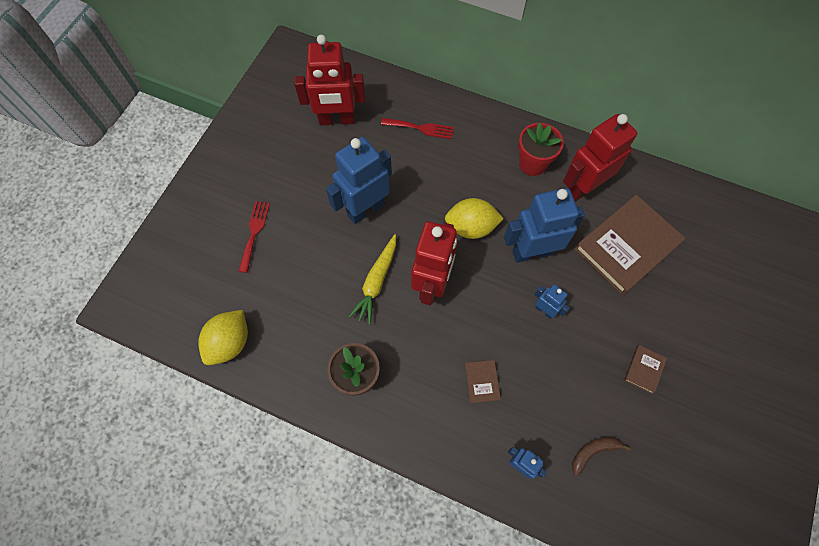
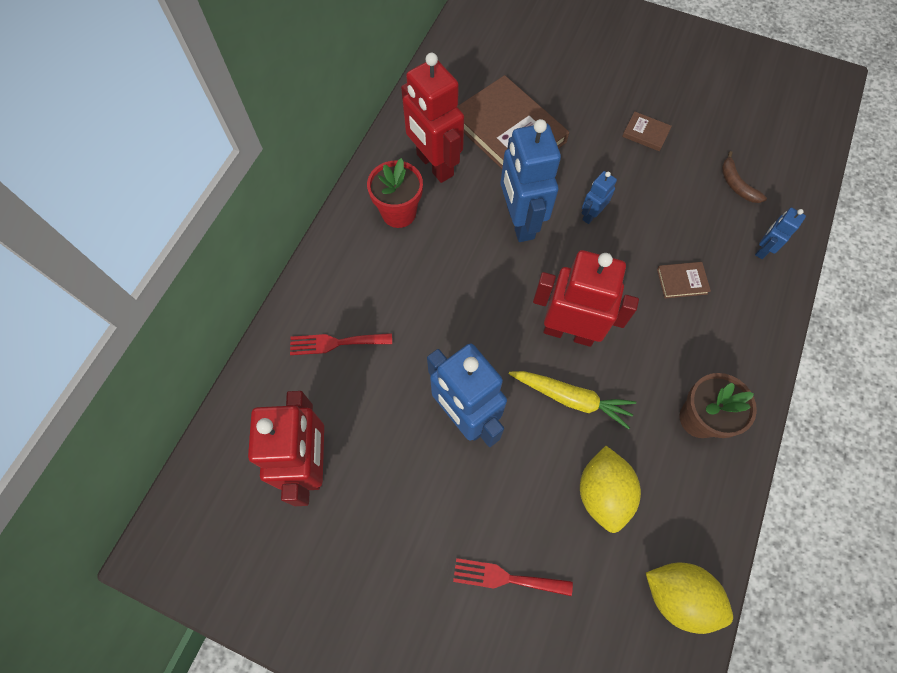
camera: 90 degrees left, 0 degrees up
red fork [381,118,454,139] -> red fork turned 105 degrees counterclockwise [290,333,392,355]
yellow lemon [445,198,504,239] -> yellow lemon moved to [580,446,641,533]

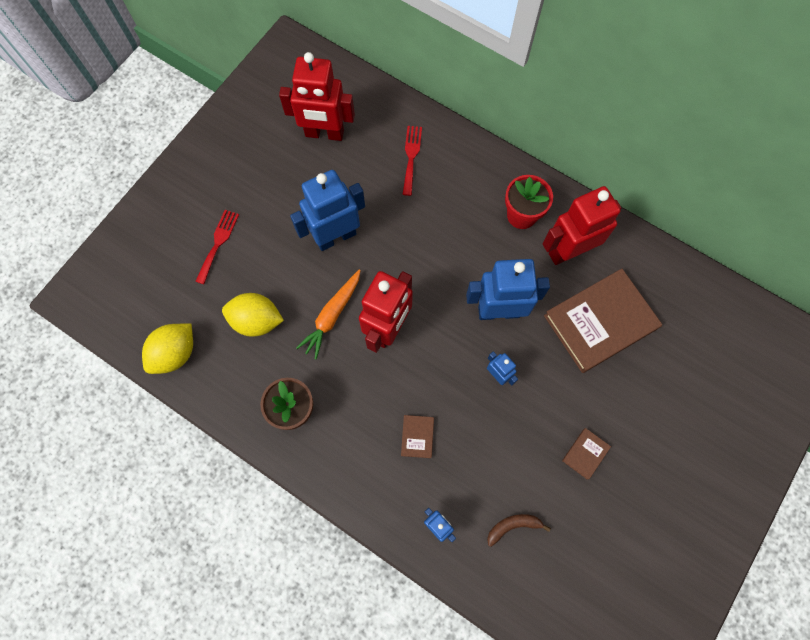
camera: 100 degrees right, 5 degrees up
yellow carrot [509,371,636,429] -> orange carrot [296,270,361,360]

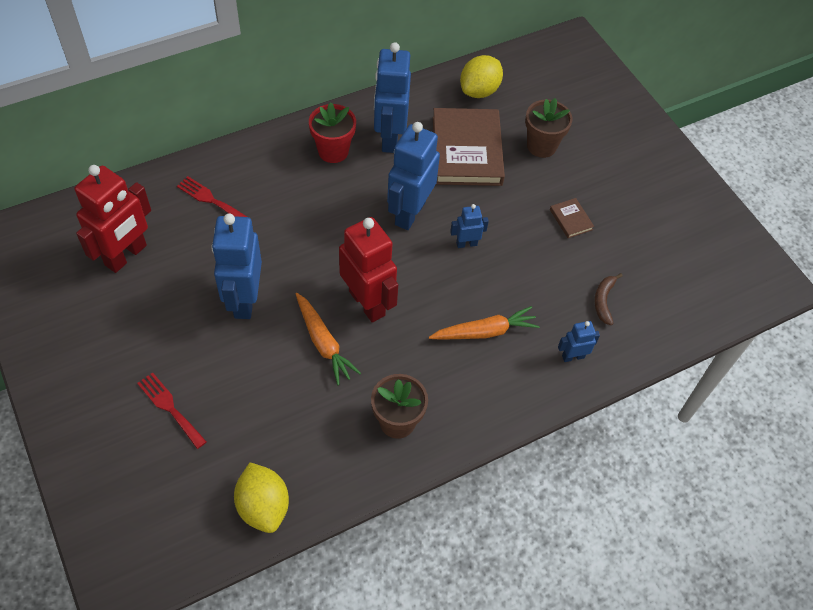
camera: 65 degrees left, 15 degrees down
yellow lemon [222,293,284,337] -> yellow lemon moved to [460,55,503,98]
brown book [401,415,434,458] -> orange carrot [429,306,539,340]
red robot [543,186,621,265] -> blue robot [374,42,411,153]
none -> brown flower pot [525,98,573,158]

